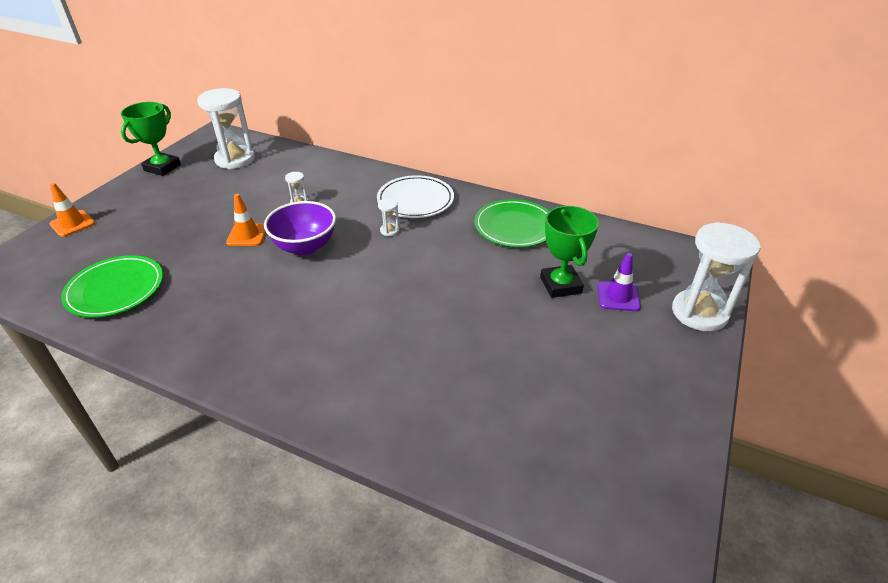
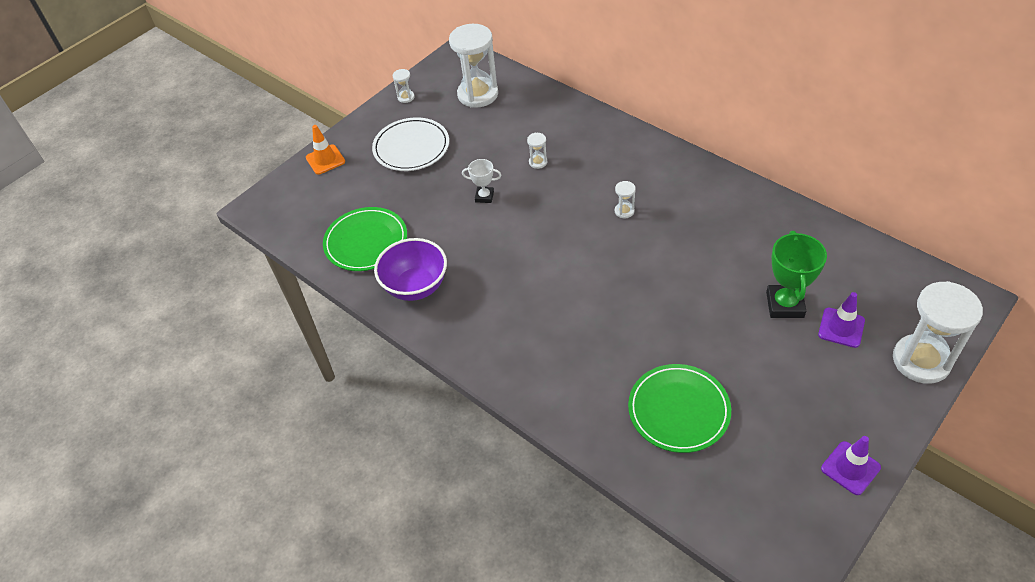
camera: 20 degrees right, 10 degrees up
green trophy [121,102,181,176] -> white hourglass [393,69,414,103]
orange traffic cone [226,194,266,246] -> white trophy [462,159,501,203]
purple bowl [264,201,336,255] -> purple bowl moved to [374,238,447,301]
white plate [377,175,454,218] -> white plate moved to [372,117,449,171]
green plate [474,199,549,247] -> green plate moved to [628,364,731,453]
none -> purple traffic cone [821,436,881,495]

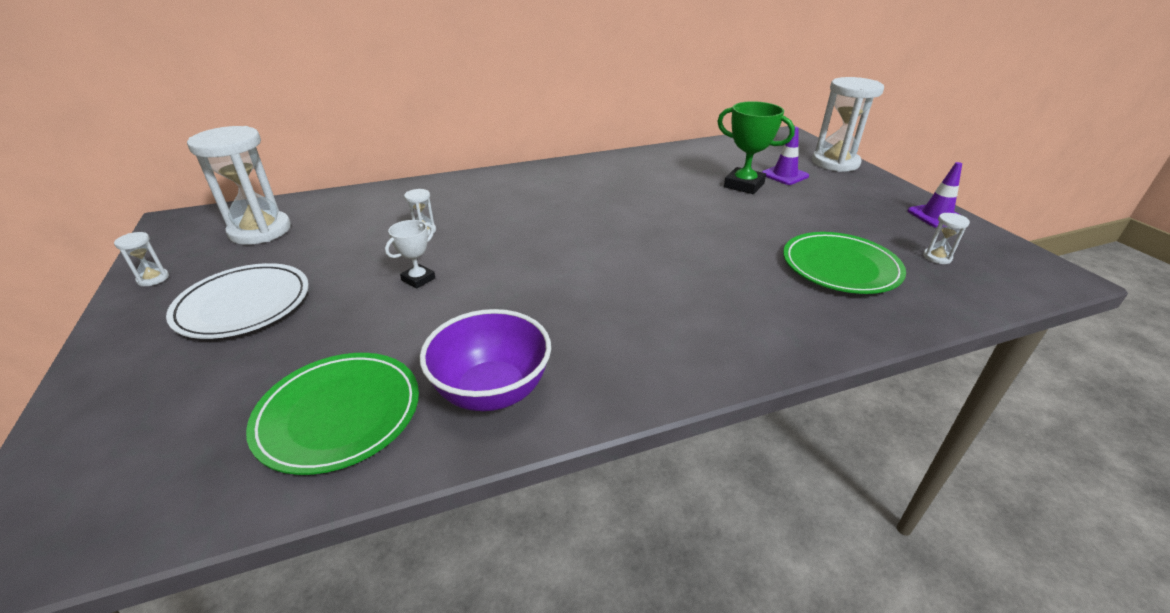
camera: 65 degrees left, 15 degrees down
orange traffic cone [306,125,345,175] -> none
white hourglass [615,181,636,218] -> white hourglass moved to [923,213,970,264]

